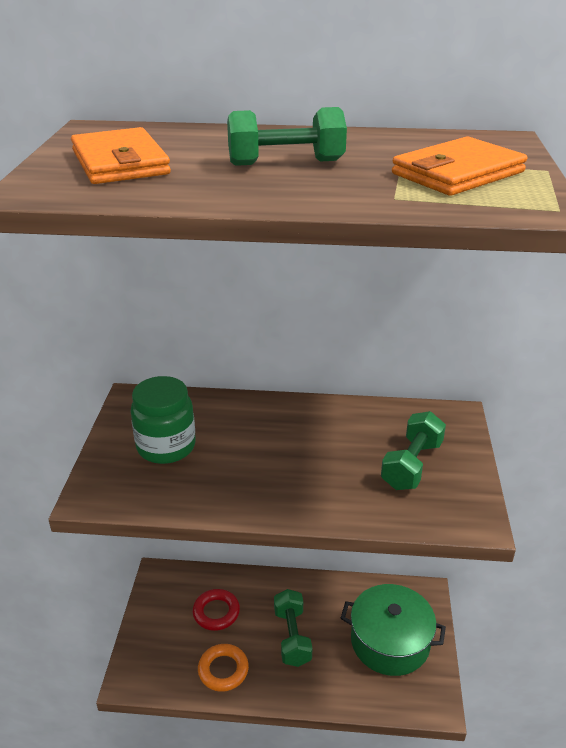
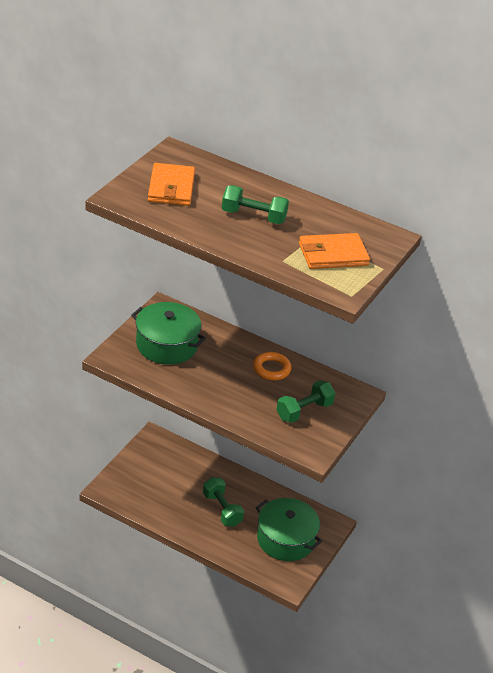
camera: 20 degrees right, 5 degrees up
green jar [131,376,196,464] -> green pot [131,302,206,365]
red ring [193,589,240,631] -> none
orange ring [198,644,249,692] -> orange ring moved to [253,352,292,380]
green dumbbell [274,589,313,667] -> green dumbbell turned 45 degrees counterclockwise [203,477,244,527]

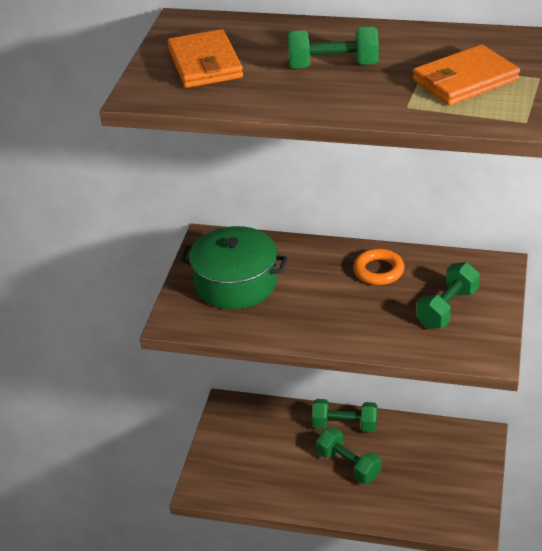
camera: 10 degrees left, 0 degrees up
green pot [256,498,322,561] -> none
none -> green dumbbell [312,399,378,432]

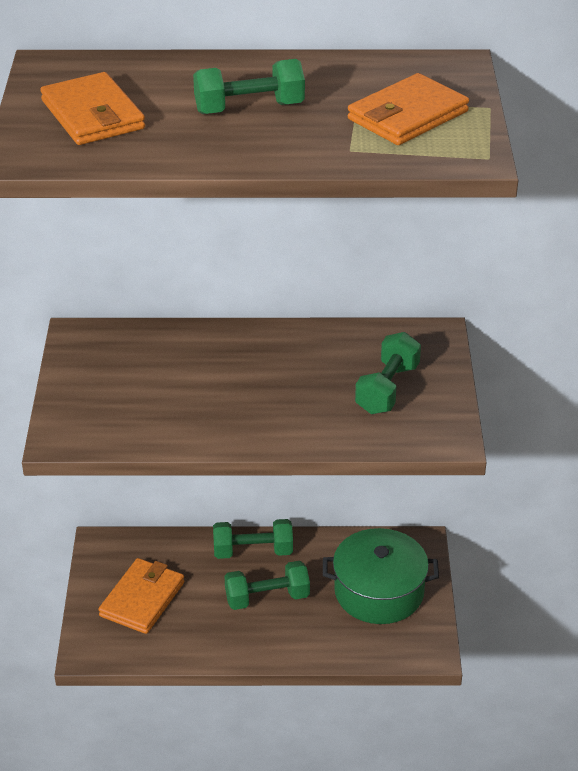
camera: 15 degrees left, 0 degrees up
green pot [180,226,288,309] -> green pot moved to [323,528,439,624]
green dumbbell [316,427,381,484] -> green dumbbell turned 45 degrees counterclockwise [225,561,310,610]
orange ring [353,249,404,285] -> none
none -> orange wallet [98,558,184,634]

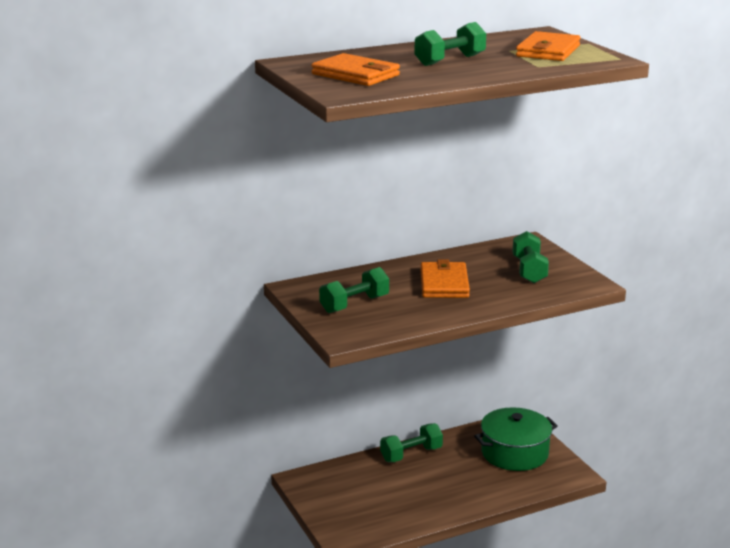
camera: 25 degrees left, 15 degrees down
orange wallet [98,558,184,634] -> orange wallet moved to [420,259,470,298]
green dumbbell [225,561,310,610] -> green dumbbell moved to [319,267,389,313]

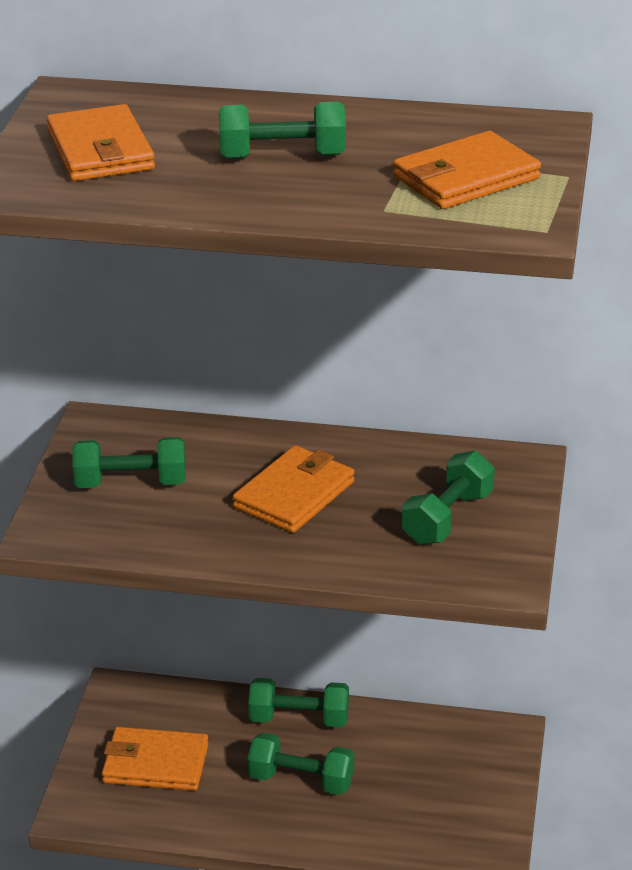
camera: 35 degrees right, 10 degrees up
green pot [474,407,557,471] -> none
none -> orange wallet [102,727,209,791]
none -> green dumbbell [247,733,354,795]

